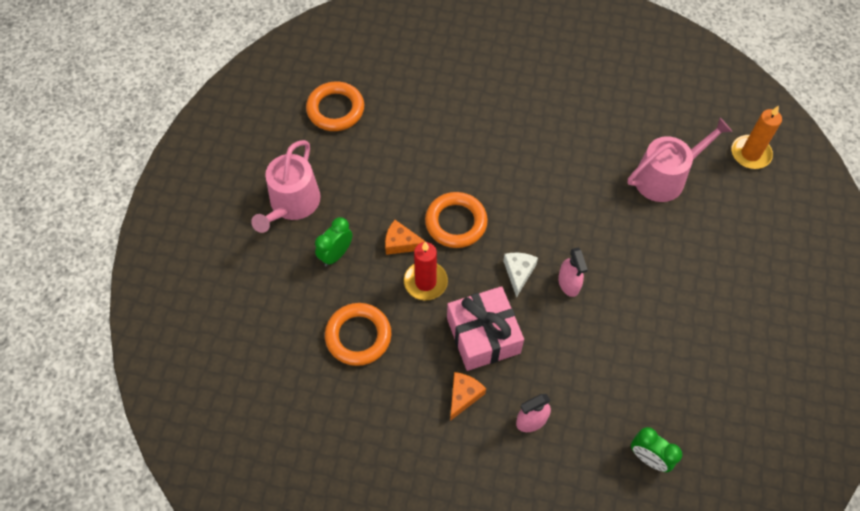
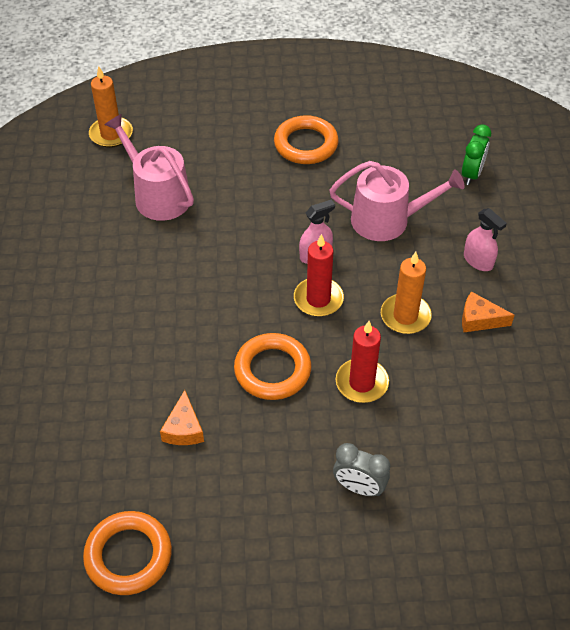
camera: 105 degrees left, 10 degrees down
pink watering can [251,140,321,233] -> pink watering can moved to [329,161,465,241]
green clock [315,217,353,266] -> grey clock [333,443,390,496]
orange ring [325,303,391,366] -> orange ring moved to [274,115,339,164]
orange cheese [385,220,426,255] -> orange cheese moved to [160,390,204,445]
pink gift [447,286,524,371] -> orange candle [381,252,432,334]
white cheese [503,253,538,298] -> red candle [294,234,344,317]

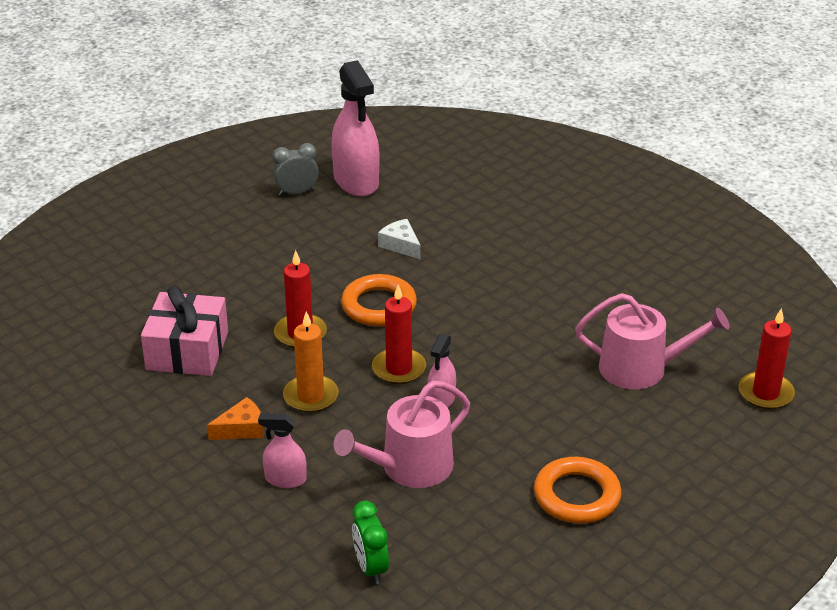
camera: 140 degrees right, 15 degrees down
orange ring [83,511,172,595] -> pink spray bottle [332,60,379,197]
orange candle [89,66,133,148] -> red candle [739,308,795,409]
orange cheese [160,390,204,445] -> white cheese [378,219,420,259]
grey clock [333,443,390,496] -> grey clock moved to [272,143,319,196]
none -> pink gift [141,285,228,376]

